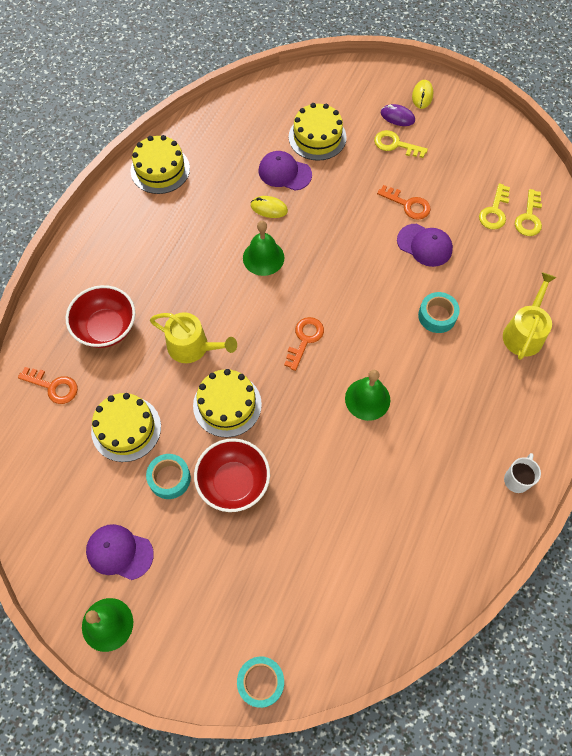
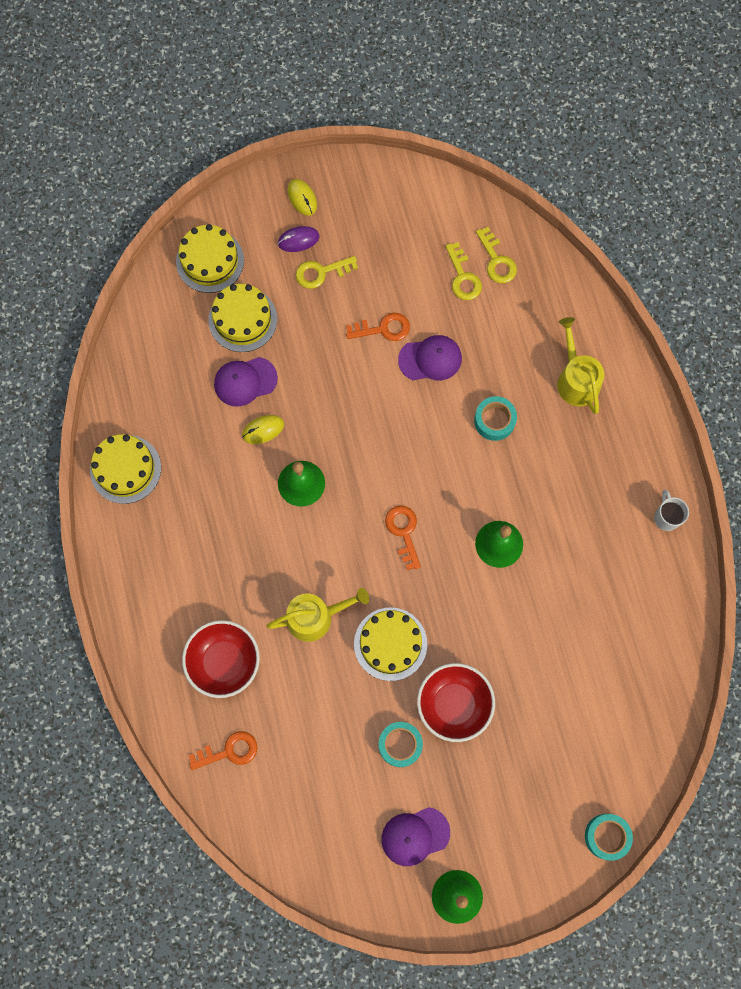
camera: 40 degrees left, 10 degrees up
yellow cake [91,393,161,462] -> yellow cake moved to [176,224,244,293]

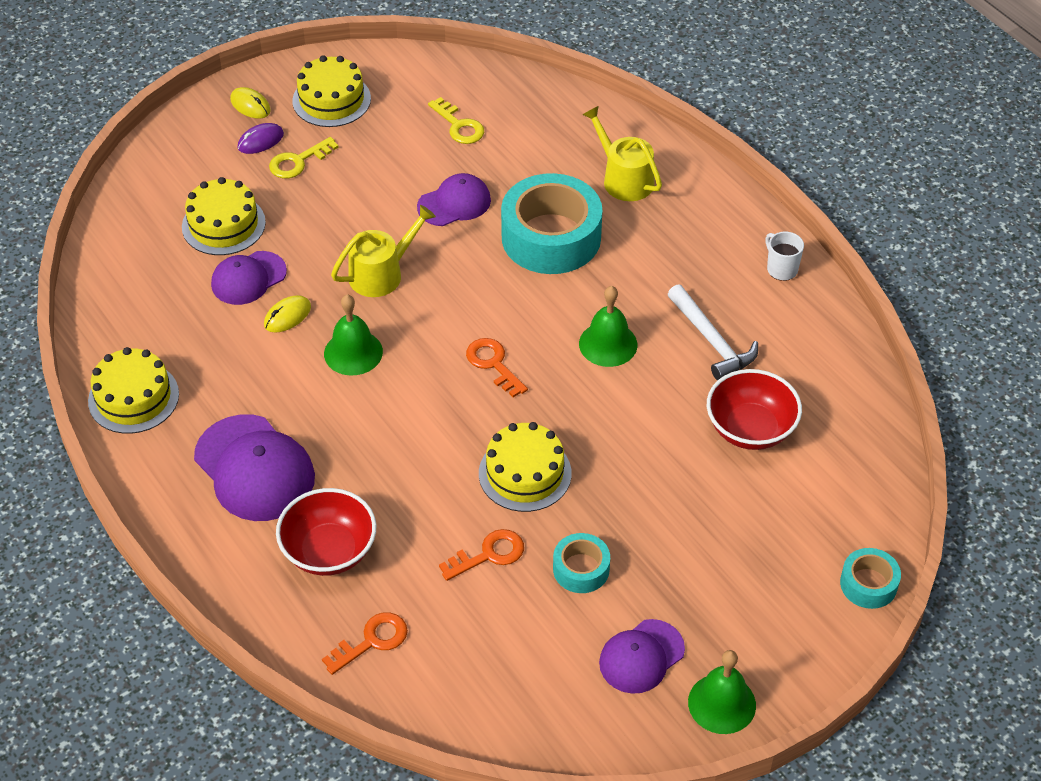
camera: 20 degrees left, 25 degrees down
yellow cake [176,224,244,293] -> yellow cake moved to [292,55,371,127]
yellow watering can [267,588,369,642] -> yellow watering can moved to [331,205,436,297]
orange key [346,313,410,341] -> orange key moved to [439,529,524,581]
red bowl [417,663,495,742] -> red bowl moved to [707,369,802,450]
turquoise tape [474,396,517,441] -> turquoise tape [501,173,602,274], size x2.03
yellow key [476,227,517,283] -> none
none -> purple cap [194,415,315,521]
none -> white hammer [668,284,758,381]

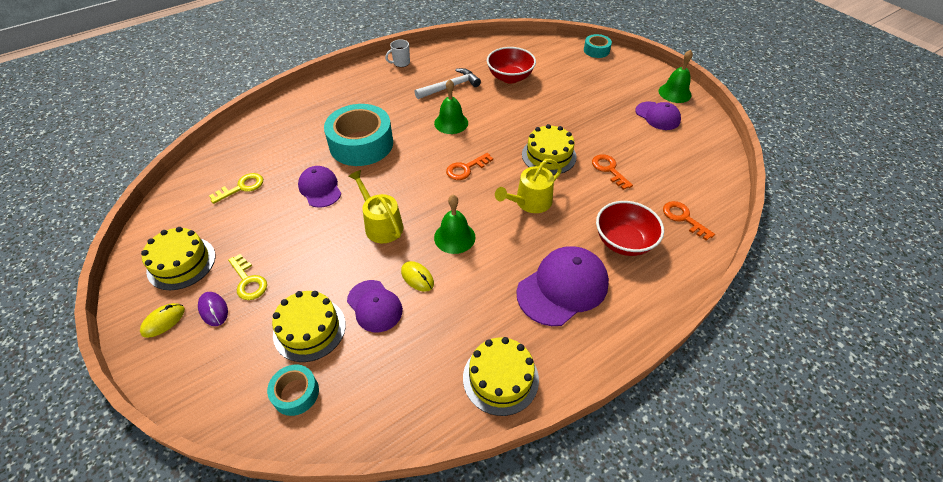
camera: 90 degrees left, 0 degrees up
turquoise tape [553,533,610,593] -> turquoise tape moved to [267,364,319,416]
yellow watering can [582,106,662,201] -> yellow watering can moved to [495,159,562,213]

